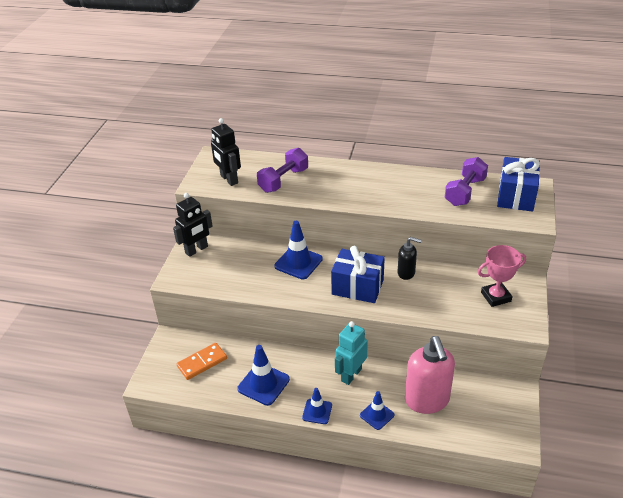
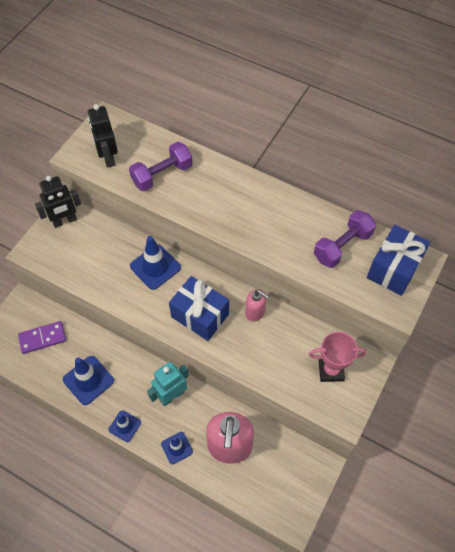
camera: 15 degrees right, 20 degrees up
orange domino [177,343,227,380] -> purple domino [18,321,66,354]
black soap dispenser [398,237,422,280] -> pink soap dispenser [245,289,269,322]

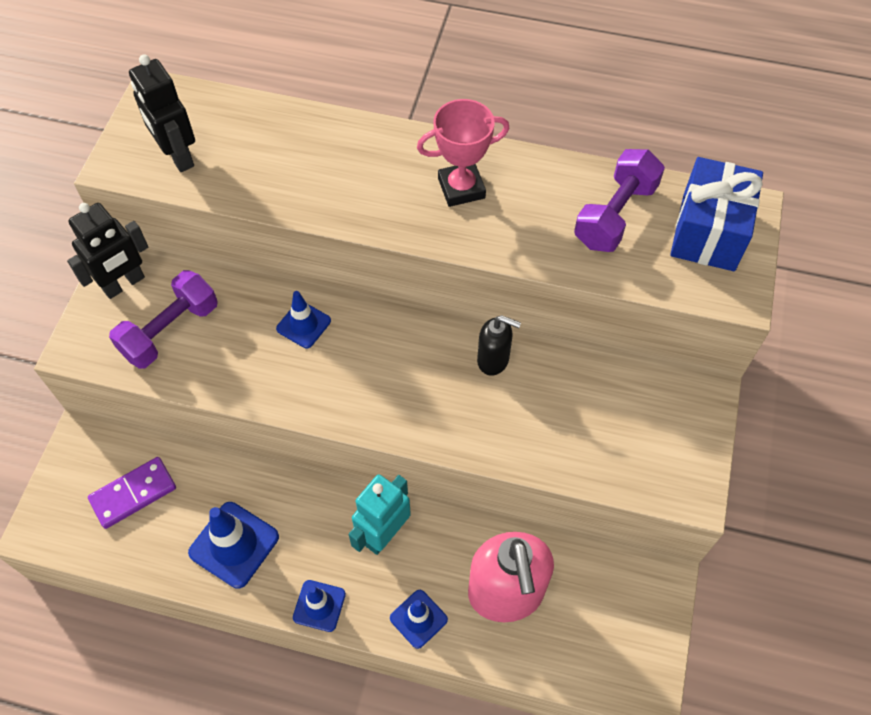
camera: 15 degrees left, 0 degrees up
purple dumbbell [129,142,193,191] -> purple dumbbell moved to [109,270,218,369]
blue traffic cone [130,236,181,290] -> blue traffic cone [276,291,331,348], size x0.62
blue gift [169,276,229,341] -> none
pink soap dispenser [245,289,269,322] -> black soap dispenser [477,315,521,376]
pink trophy [309,332,366,382] -> pink trophy moved to [417,99,509,207]

